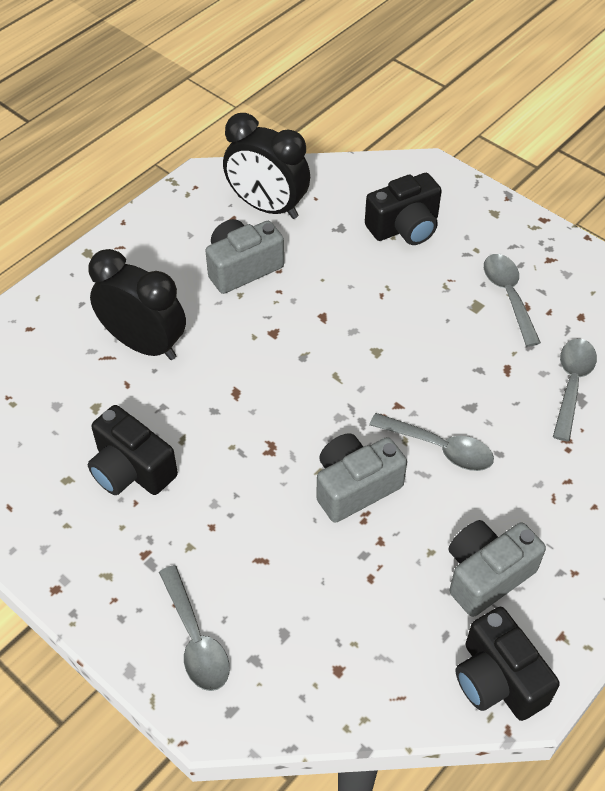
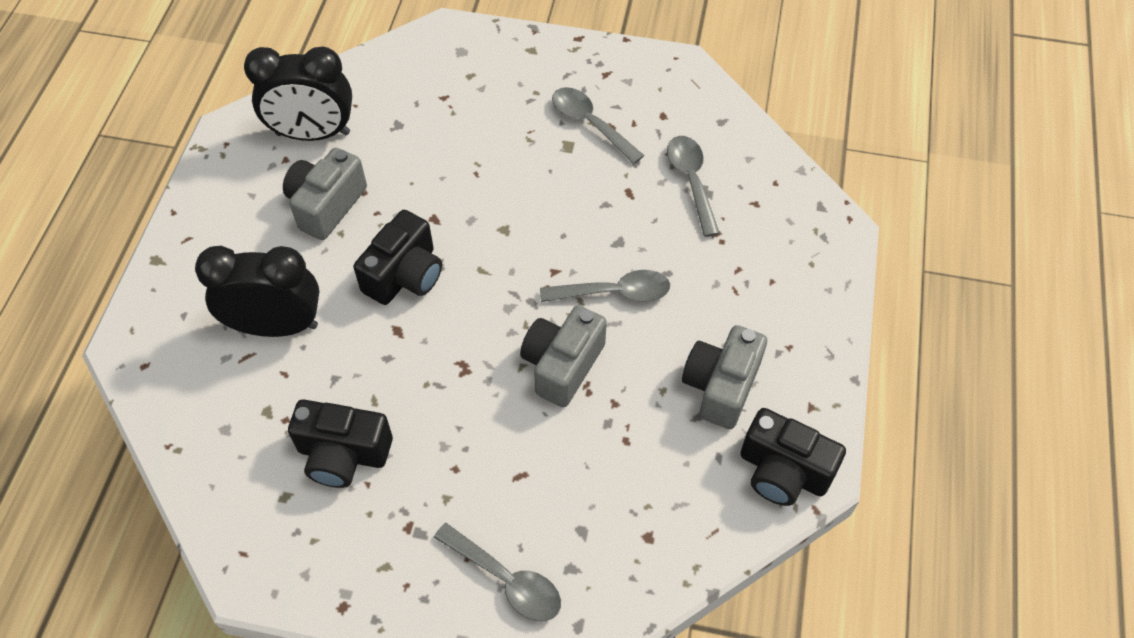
camera: 30 degrees left, 5 degrees up
black camera [365,173,441,245] -> black camera moved to [353,210,442,305]

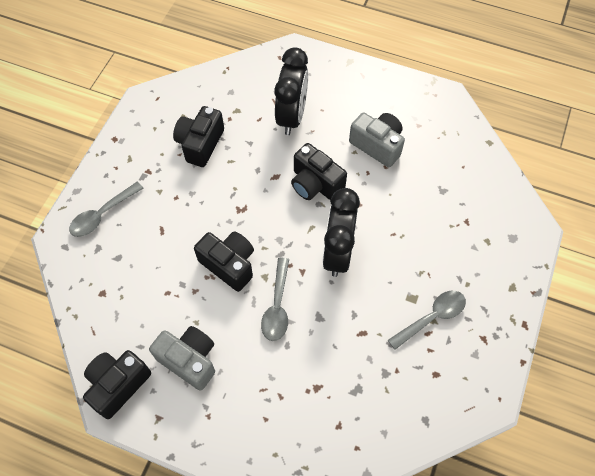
camera: 100 degrees right, 5 degrees up
black clock [244,47,352,141] -> black clock moved to [322,188,360,277]
grey camera [520,305,607,407] -> black camera [194,231,254,292]
grey spoon [667,136,720,237] -> none

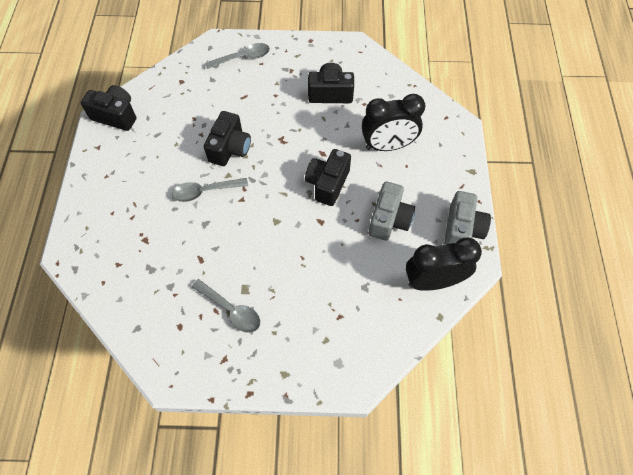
camera: 70 degrees right, 0 degrees up
grey spoon [69,182,144,237] -> grey spoon turned 135 degrees clockwise [205,43,270,69]
grey camera [149,326,215,390] -> grey camera moved to [444,191,491,244]
black clock [322,188,360,277] -> black clock moved to [406,237,482,291]

